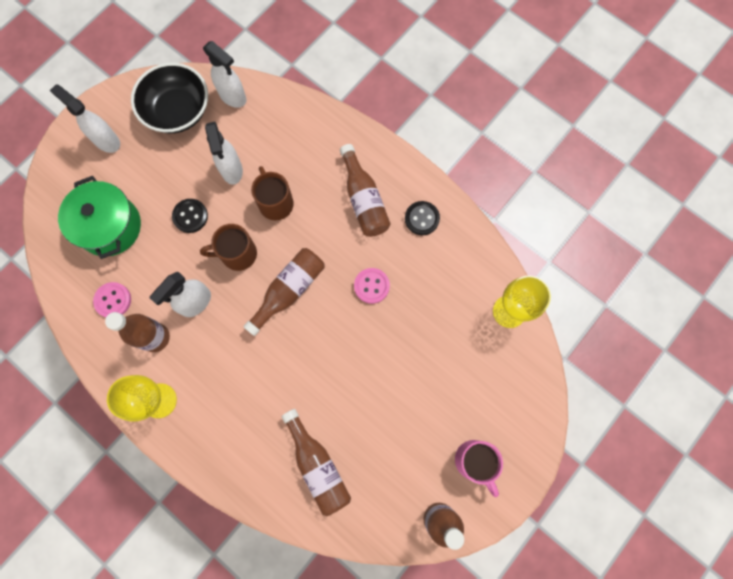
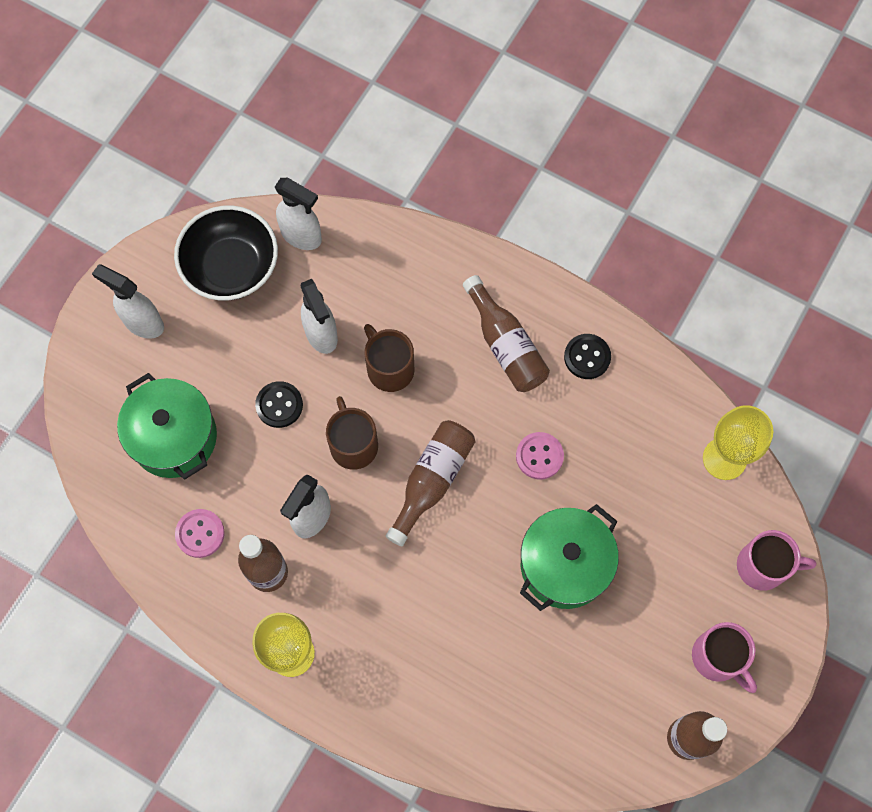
camera: 10 degrees left, 5 degrees down
brown mug [200,224,257,271] -> brown mug turned 90 degrees clockwise [326,396,378,470]
brown bottle [282,409,351,516] -> none
none -> green pot [520,504,619,611]
none -> pink mug [737,530,816,591]

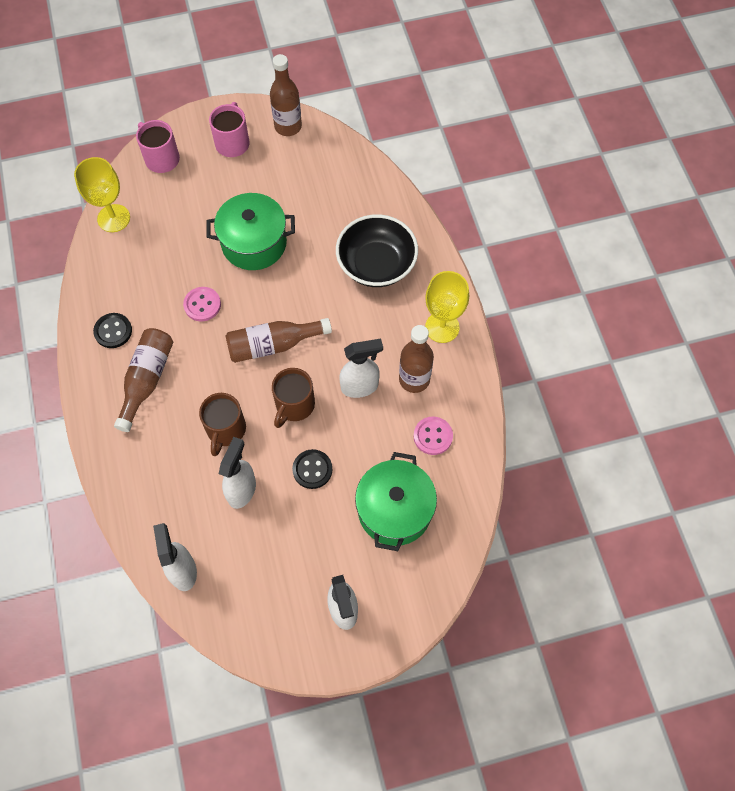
camera: 135 degrees left, 5 degrees down
black bowl [174,206,278,301] -> black bowl moved to [336,214,418,287]

